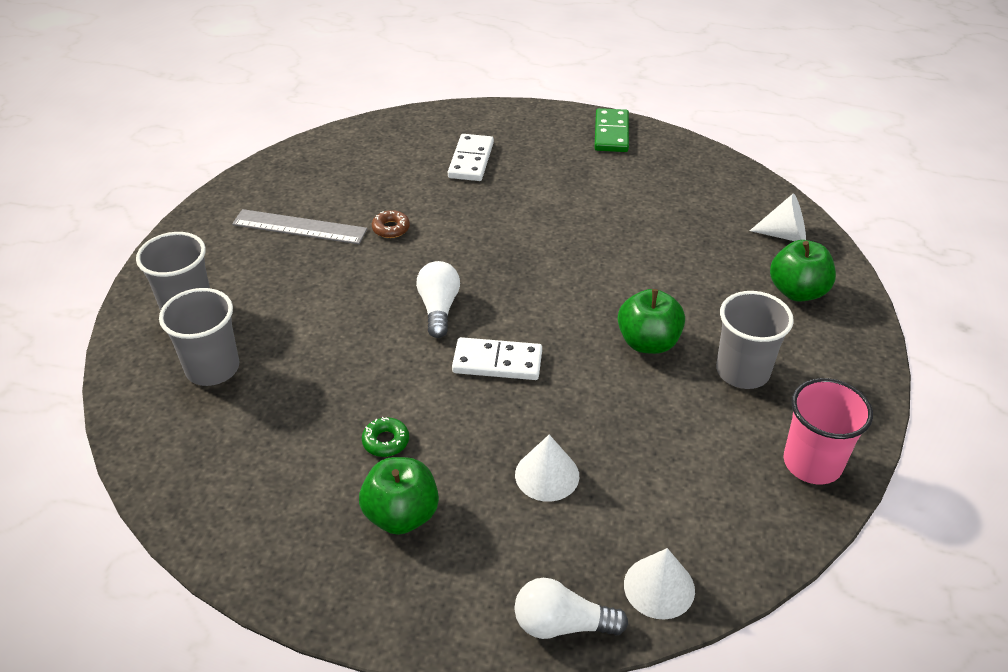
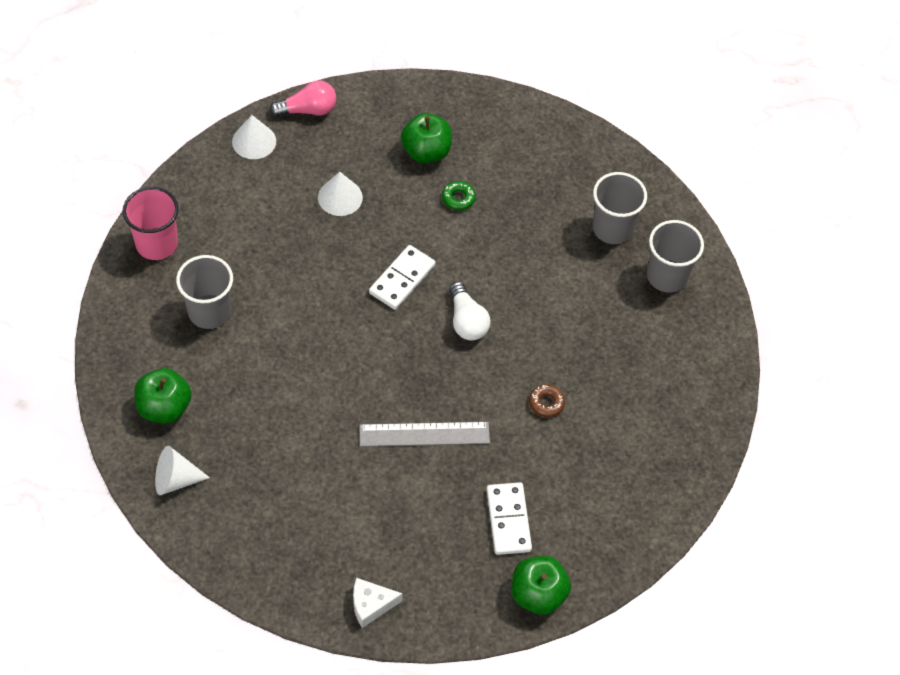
camera: 160 degrees right, 15 degrees up
grey ruler [232,209,367,244] -> grey ruler moved to [359,422,490,447]
white domino [452,337,542,380] -> white domino turned 45 degrees counterclockwise [369,245,436,310]
white light bulb [515,578,628,639] -> pink light bulb [269,80,336,117]
green domino [594,108,629,152] -> white cheese [353,578,403,628]
green apple [618,289,685,354] -> green apple moved to [512,556,571,615]

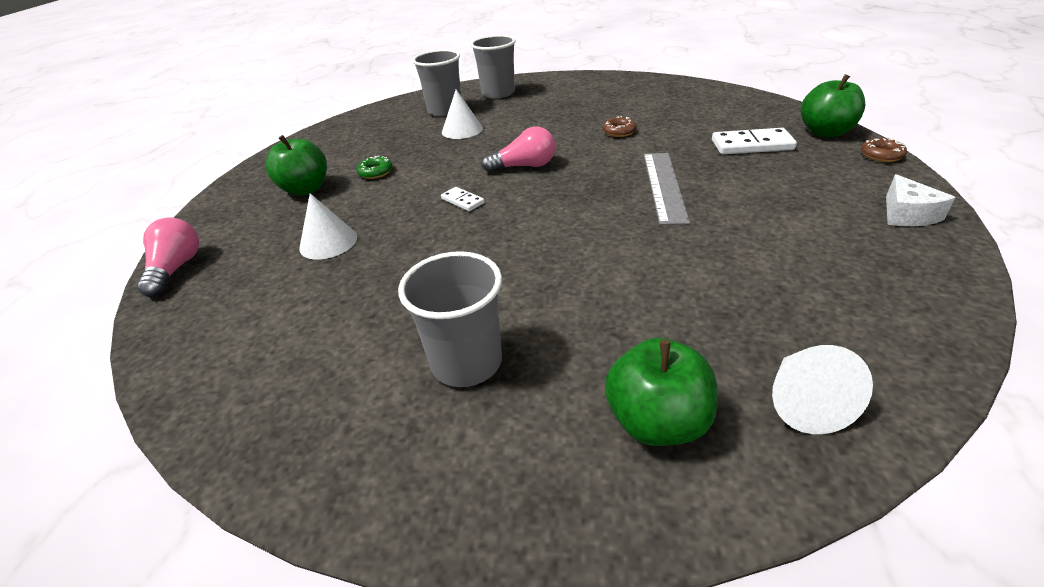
camera: 75 degrees left, 20 degrees down
pink cup [123,187,179,260] -> none
white cone [232,115,276,159] -> white cone moved to [442,89,483,139]
white domino [369,245,436,310] -> white domino [441,187,485,211], size x0.55
white light bulb [449,282,490,340] -> pink light bulb [482,126,555,173]
none -> brown donut [861,138,907,162]

